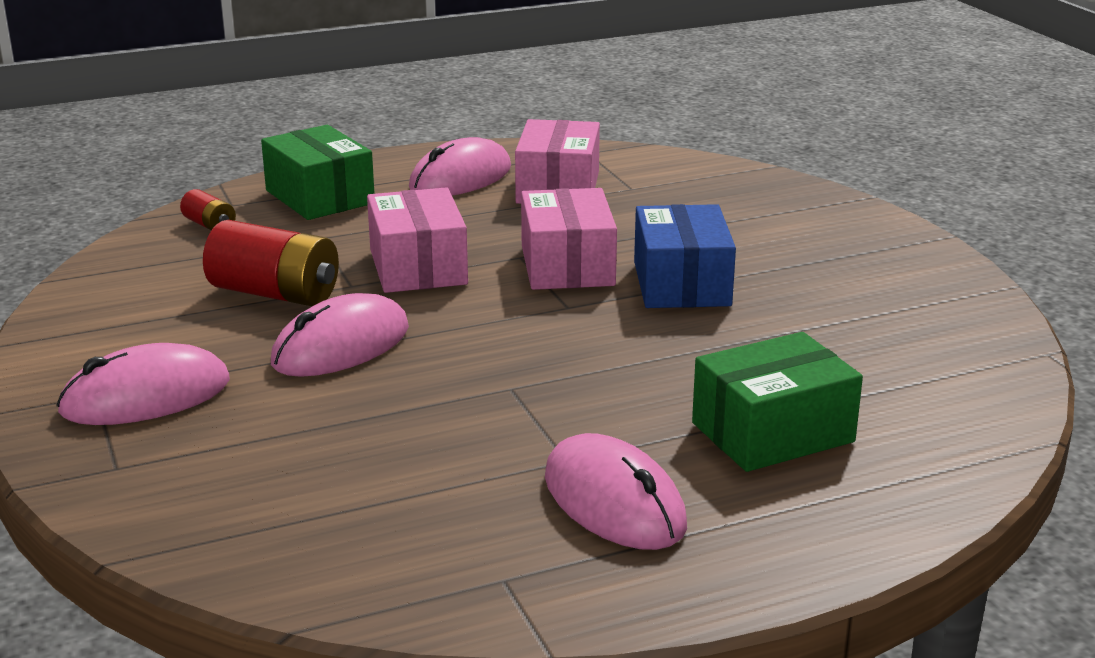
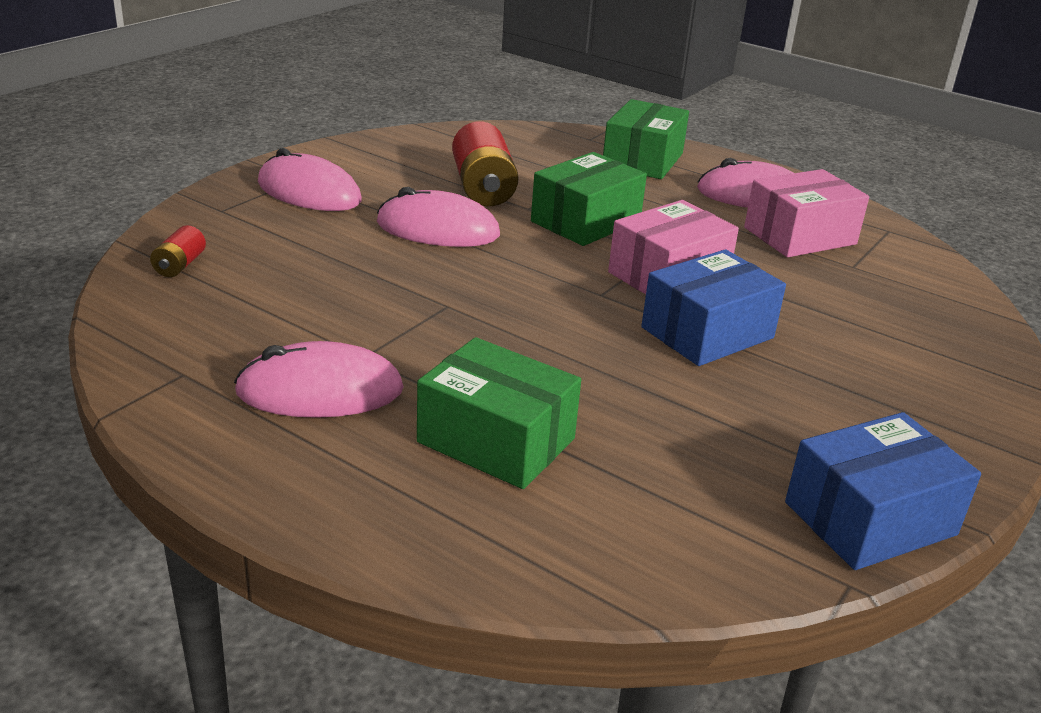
camera: 55 degrees right, 5 degrees up
red battery [180,189,236,230] -> red battery moved to [150,225,206,277]
pink box [367,187,468,293] -> green box [531,152,647,246]
pink mouse [545,433,687,550] -> pink mouse turned 60 degrees clockwise [234,341,404,418]
none -> blue box [785,412,981,570]

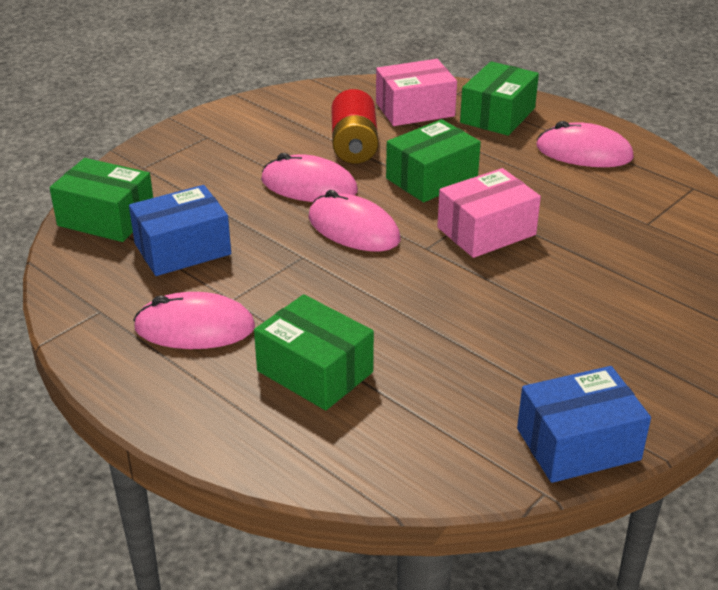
camera: 10 degrees right, 5 degrees up
red battery [150,225,206,277] -> green box [50,158,153,242]
pink mouse [258,148,362,211] -> pink mouse moved to [308,190,400,251]
blue box [641,249,786,366] -> blue box moved to [129,185,231,276]
pink box [744,169,869,257] -> pink box moved to [376,59,457,126]

